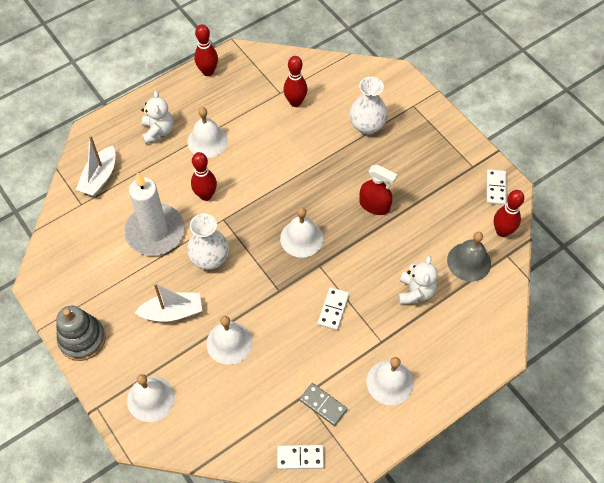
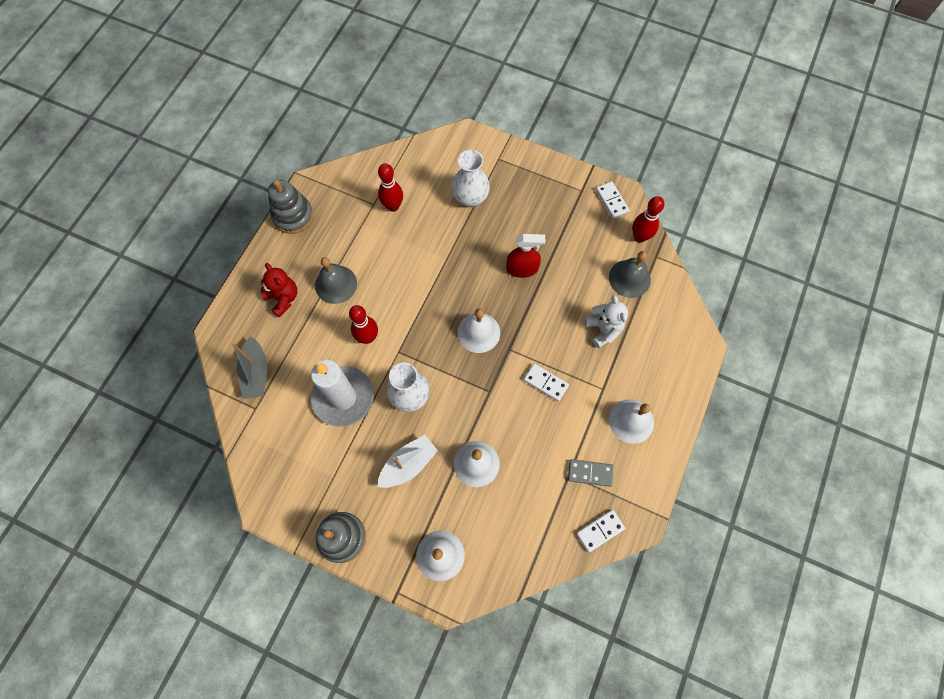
camera: 30 degrees left, 10 degrees up
white boat [76,135,116,196] -> grey boat [232,336,267,399]
white teddy bear [141,91,174,144] -> red teddy bear [261,263,298,317]
white bell [187,107,228,158] -> grey bell [315,257,357,304]
red bowling pin [194,24,218,76] -> grey stacking toy [268,180,313,234]
white domino [318,287,349,330] -> white domino turned 45 degrees counterclockwise [524,363,569,401]

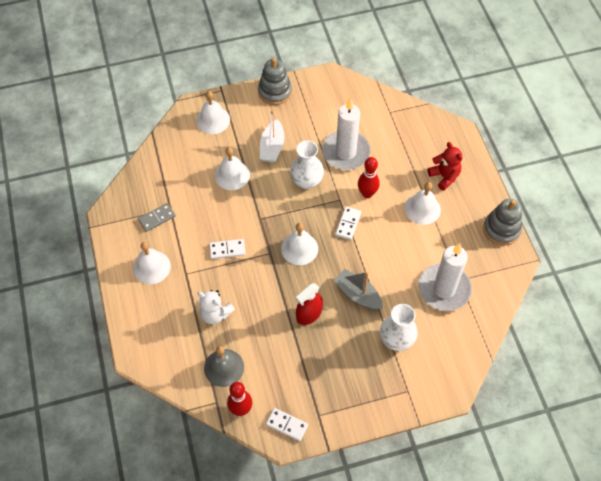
camera: 140 degrees right, 10 degrees down
grey boat [232,336,267,399] -> grey boat moved to [334,269,383,310]
red teddy bear [261,263,298,317] -> red teddy bear turned 135 degrees counterclockwise [428,142,462,191]
grey bell [315,257,357,304] -> white bell [405,182,441,225]
red bowling pin [378,163,403,212] -> white candle [418,243,472,311]
white domino [576,510,625,552] -> white domino moved to [335,206,361,240]

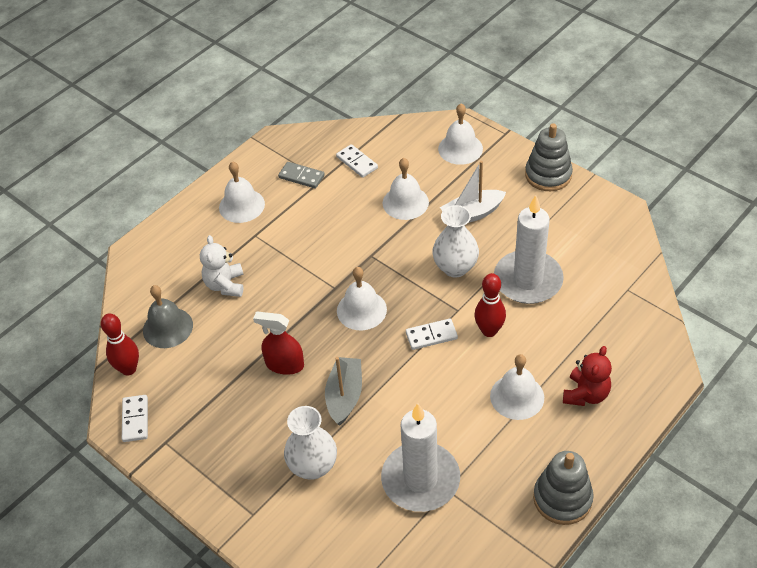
camera: 60 degrees right, 10 degrees down
white domino [209,239,245,259] -> white domino moved to [336,144,378,178]

